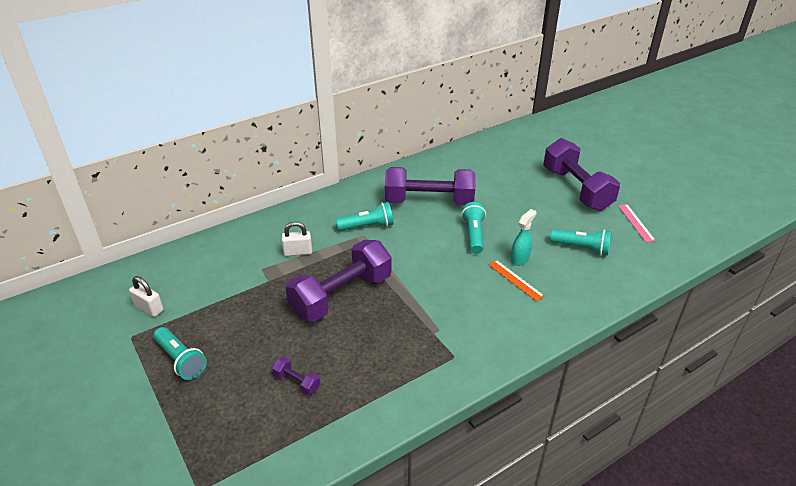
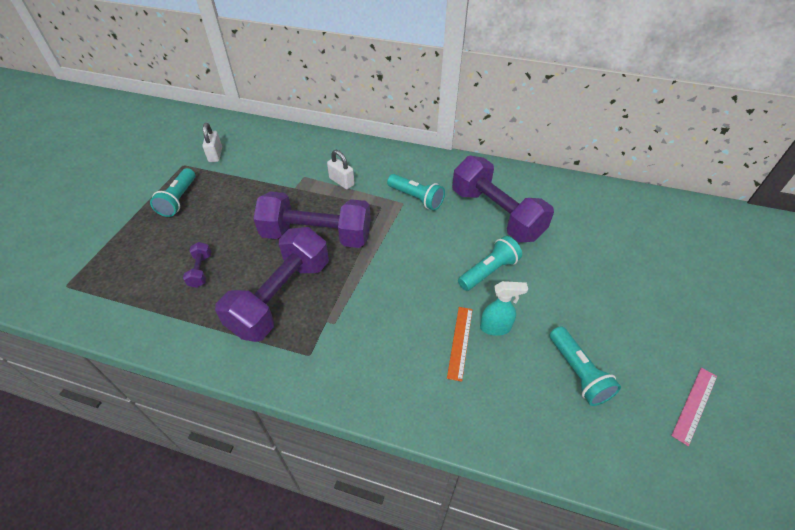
camera: 50 degrees right, 10 degrees up
purple dumbbell [543,138,620,211] -> purple dumbbell moved to [215,227,329,342]

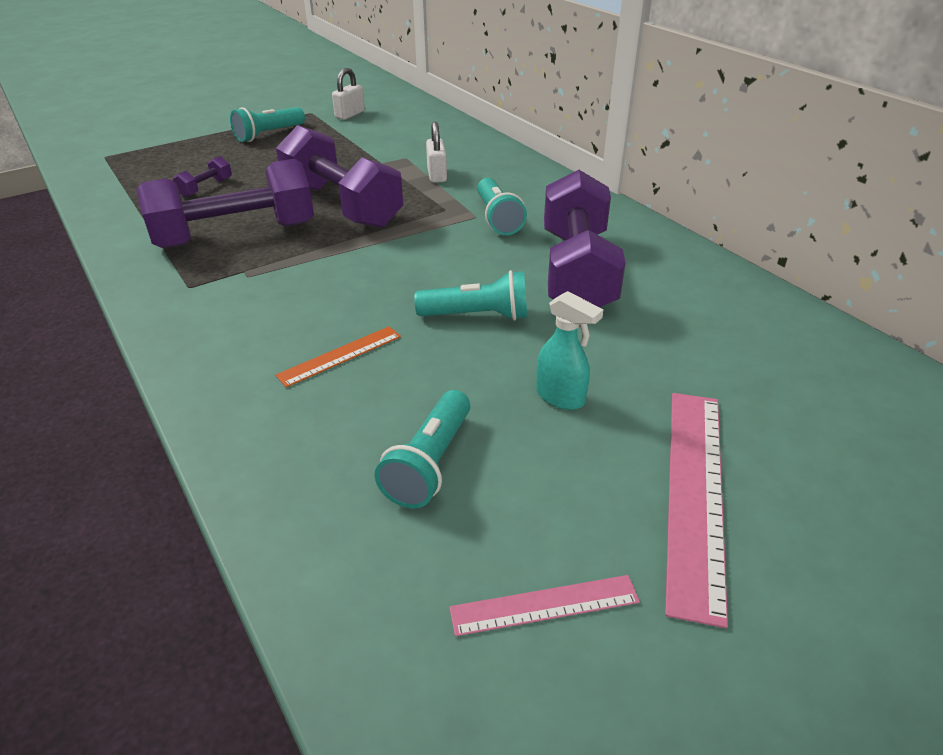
camera: 40 degrees right, 10 degrees down
turquoise spray bottle [480,281,528,336] -> turquoise spray bottle moved to [536,291,604,410]
none -> pink ruler [665,393,728,628]

